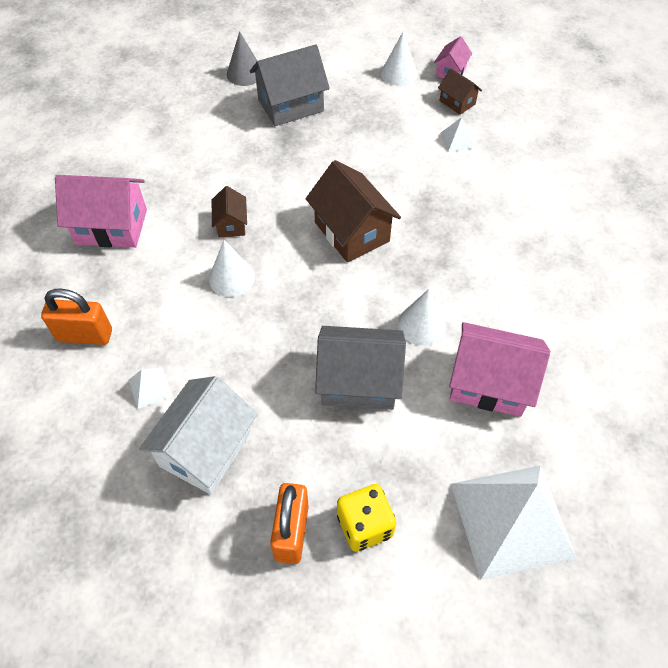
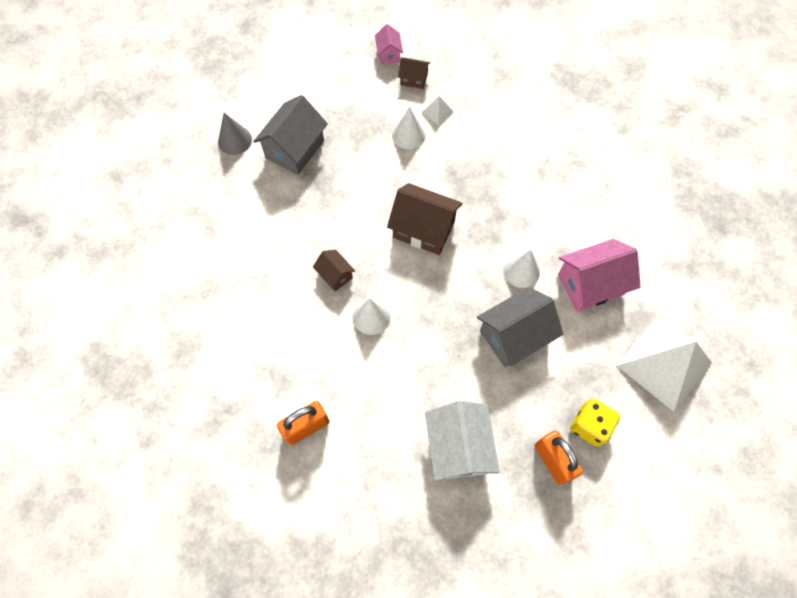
camera: 35 degrees left, 10 degrees up
pink house [55,175,147,248] -> none
white pyramid [129,368,172,409] -> none
white cone [381,32,418,86] -> white cone moved to [392,107,426,149]

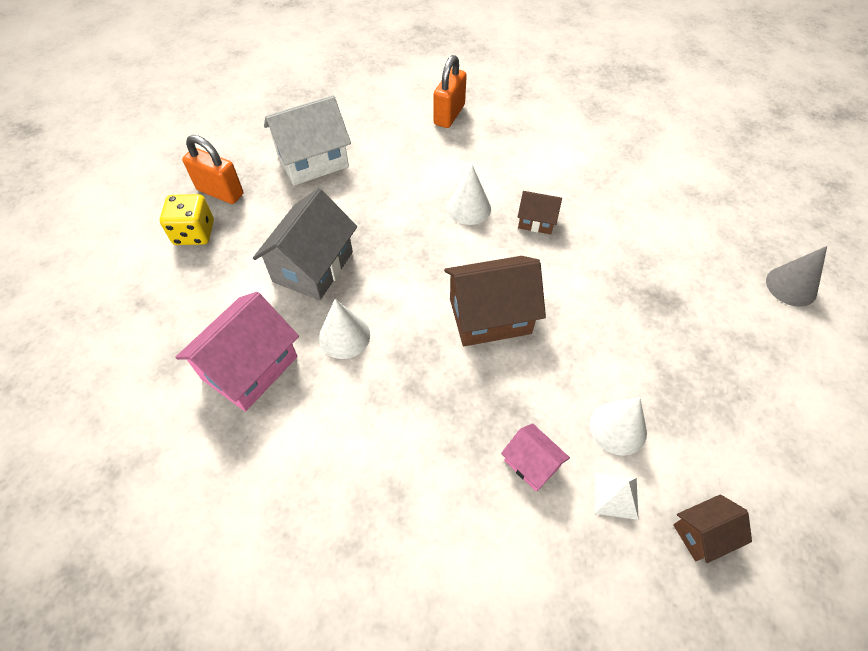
camera: 145 degrees right, 10 degrees down
grey house [253,95,328,175] -> none
pink house [375,24,403,64] -> pink house moved to [501,423,570,491]
white house [425,401,500,481] -> white house turned 75 degrees counterclockwise [264,95,351,186]
white pyramid [617,319,712,412] -> none

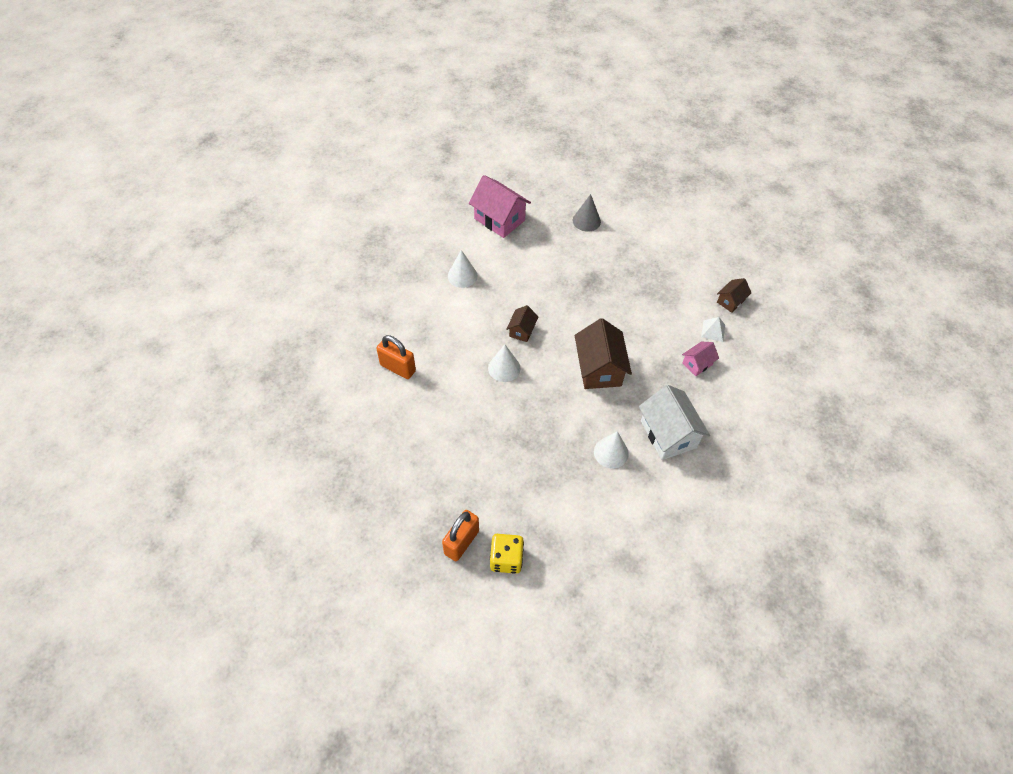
camera: 85 degrees left, 0 degrees up
pink house [175,292,299,412] -> pink house moved to [469,175,531,238]
grey house [253,188,357,300] -> none
white house [264,95,351,186] -> white house moved to [639,385,710,460]
white cone [590,397,647,456] -> white cone moved to [448,250,478,288]
brown house [673,494,752,563] -> brown house turned 60 degrees clockwise [717,278,751,313]

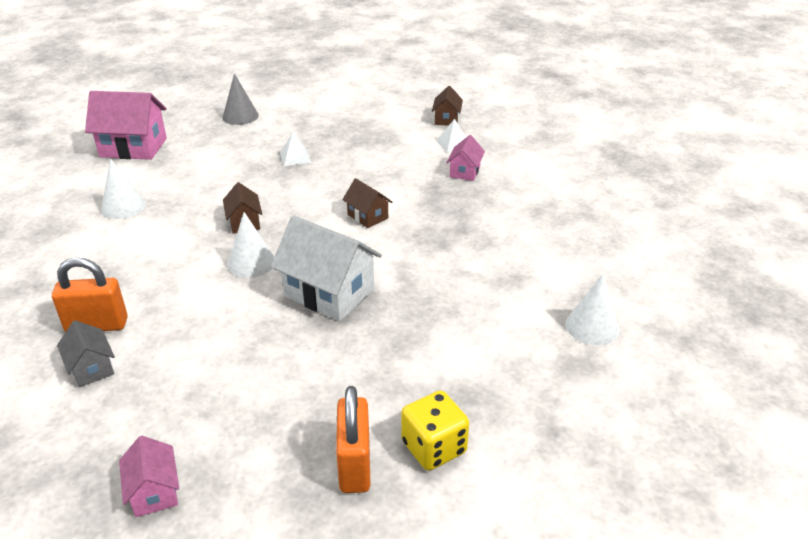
camera: 35 degrees left, 20 degrees down
brown house [575,318,632,389] -> brown house [342,178,392,228], size x0.53
white cone [594,431,629,468] -> white cone moved to [565,274,619,345]
white house [639,385,710,460] -> white house moved to [271,216,382,321]
none -> grey house [57,320,115,387]
none -> pink house [119,436,179,517]
none -> white pyramid [280,132,311,166]

